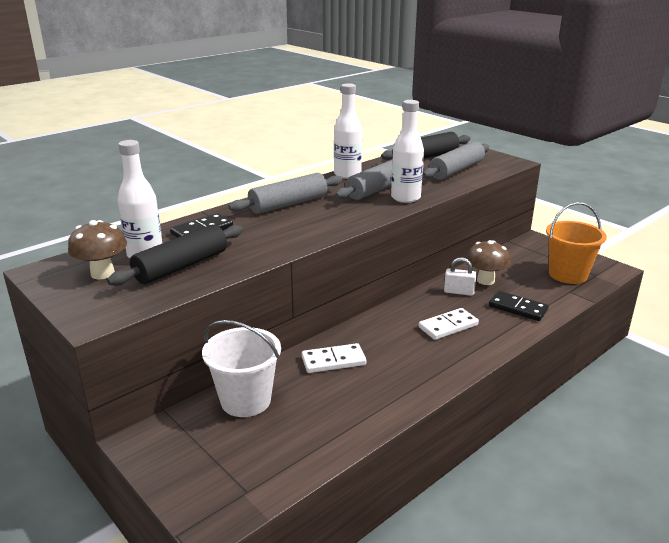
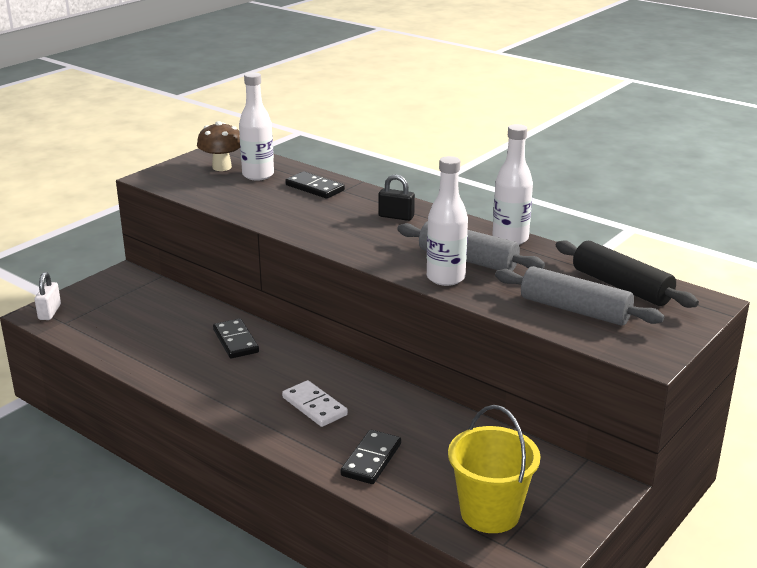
camera: 80 degrees right, 0 degrees up
black rolling pin [107,224,243,286] -> none
white bucket [202,320,281,417] -> none
grey rolling pin [229,173,342,214] -> black padlock [378,174,415,221]
white domino [302,343,366,373] -> black domino [213,318,259,358]
white padlock [444,257,476,296] -> white padlock moved to [35,272,61,320]
brown mushroom [467,240,510,285] -> none
orange bucket [546,202,607,284] -> yellow bucket [448,405,541,533]

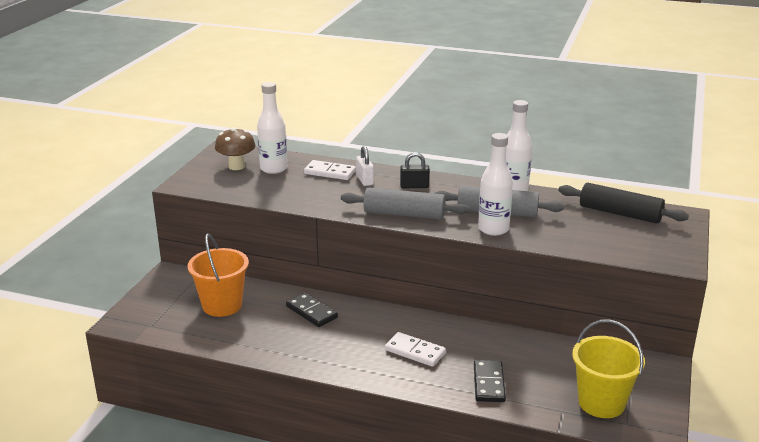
camera: 20 degrees left, 0 degrees up
white padlock [35,272,61,320] -> white padlock moved to [356,146,374,186]
black domino [285,171,345,199] -> white domino [304,160,356,180]
grey rolling pin [495,266,664,326] -> grey rolling pin moved to [341,188,470,219]
none -> orange bucket [188,233,249,317]

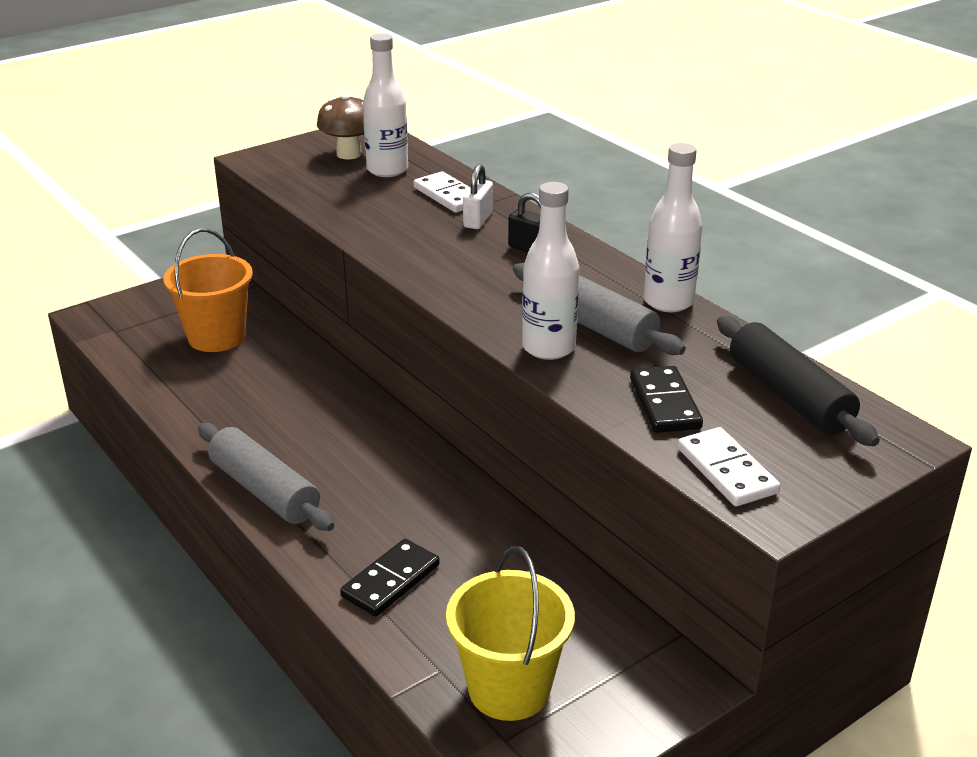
camera: 35 degrees right, 5 degrees up
black domino [286,293,338,327] -> black domino moved to [630,366,703,433]
grey rolling pin [341,188,470,219] -> grey rolling pin moved to [198,423,334,531]
white domino [385,332,446,367] -> white domino moved to [678,427,780,506]

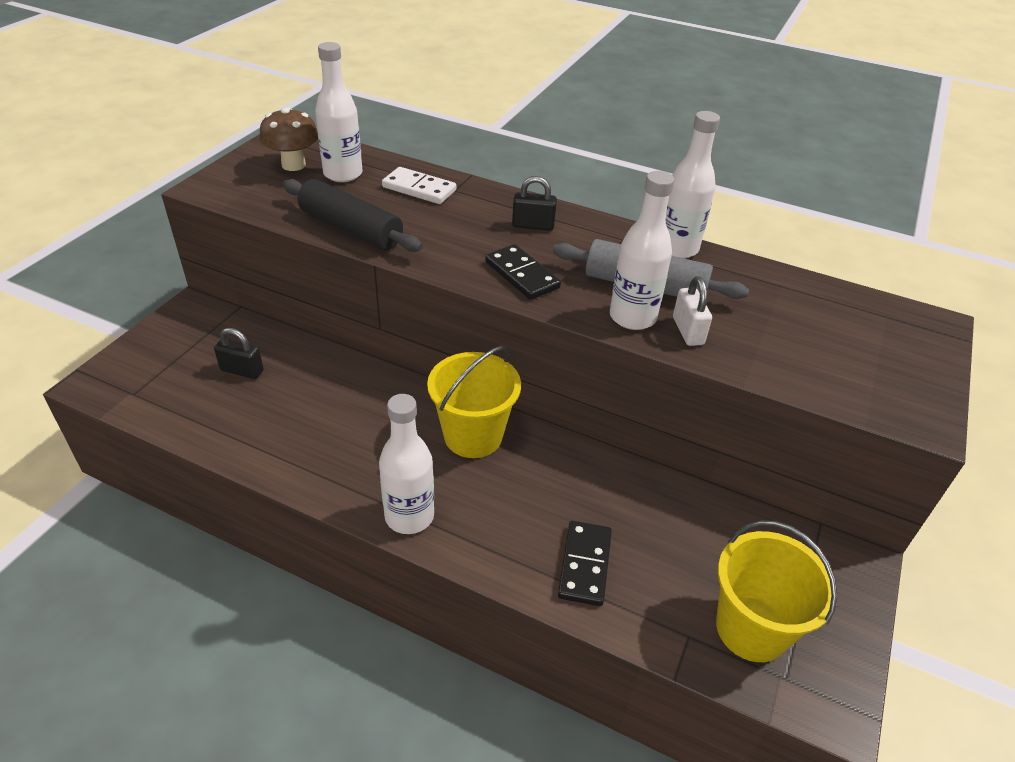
camera: 30 degrees left, 10 degrees up
orange bucket [163,228,253,352] -> black padlock [214,328,264,379]
grey rolling pin [198,423,334,531] -> white bottle [379,394,434,534]
white padlock [463,164,493,229] -> white padlock moved to [673,276,712,346]
black domino [630,366,703,433] -> black domino moved to [485,244,561,300]
white domino [678,427,780,506] -> none
black rolling pin [717,316,880,446] -> black rolling pin moved to [283,179,423,252]
none -> yellow bucket [427,346,521,458]

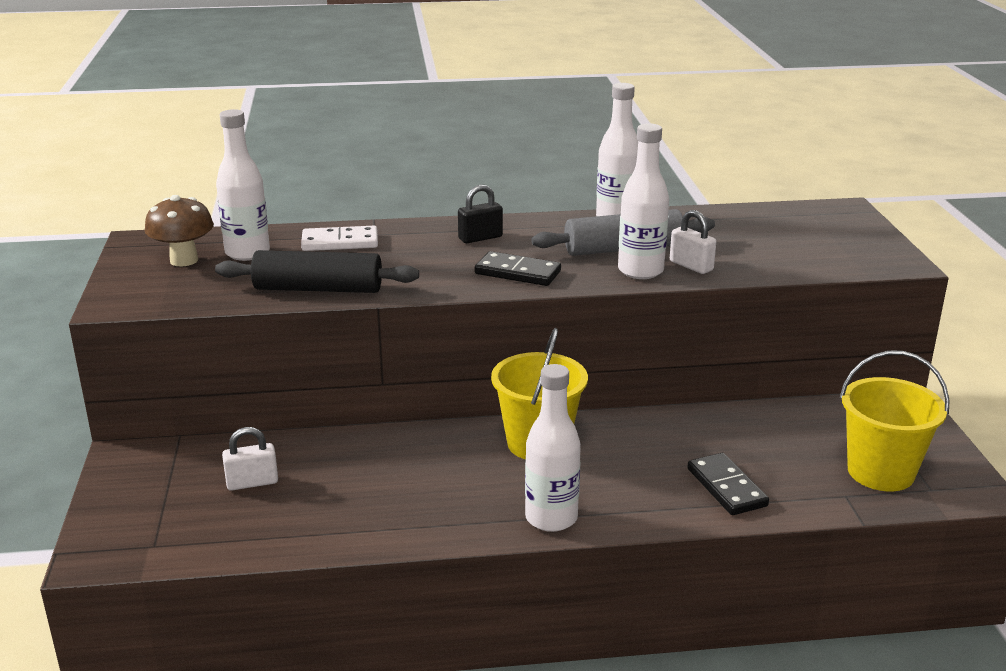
camera: 30 degrees left, 15 degrees down
black padlock [214,328,264,379] -> white padlock [222,427,278,491]

